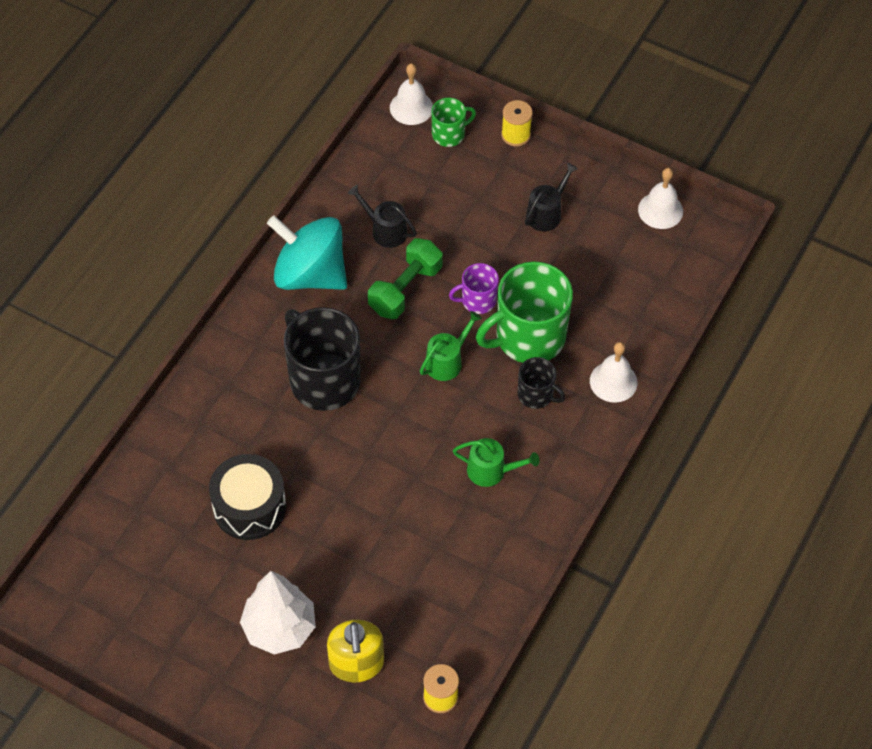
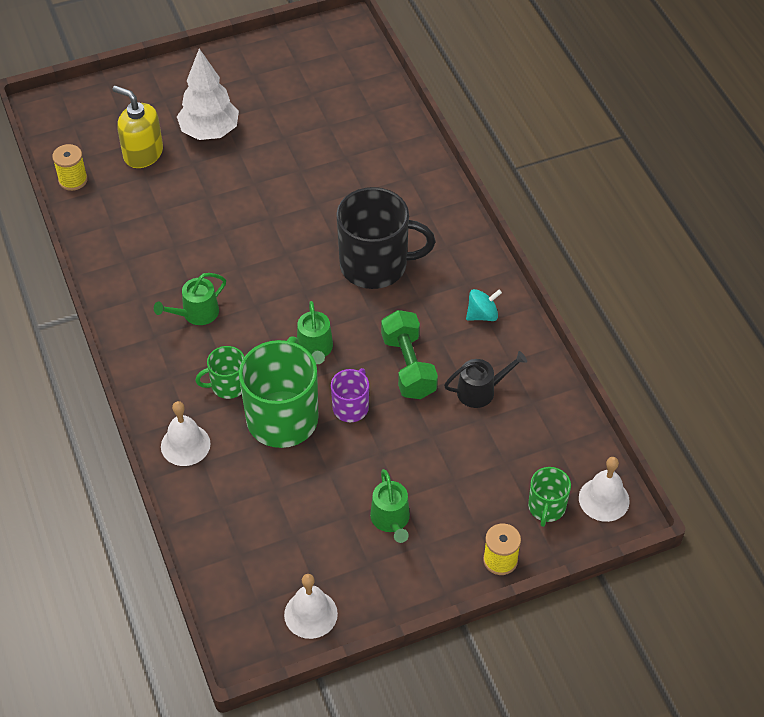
camera: 130 degrees right, 5 degrees down
black drum [209,454,286,540] -> none
turquoise spinning top [267,215,347,290] -> turquoise spinning top [466,289,502,321], size x0.43
black mug [518,357,565,409] -> green mug [195,346,244,399]
black watering can [525,163,578,231] -> green watering can [370,469,410,543]

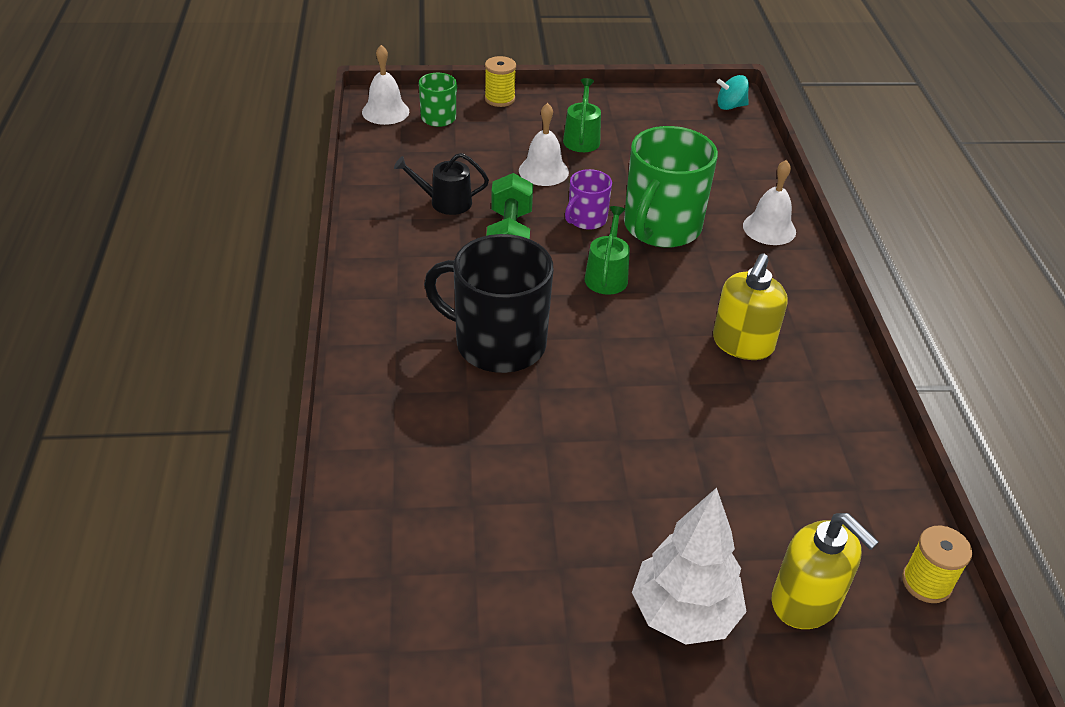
camera: 165 degrees left, 10 degrees down
green watering can [154,273,226,325] -> yellow soap dispenser [713,253,788,360]
green mug [195,346,244,399] -> none
white bell [284,574,338,639] -> white bell moved to [519,103,569,186]
turquoise spinning top [466,289,502,321] -> turquoise spinning top moved to [717,75,749,110]

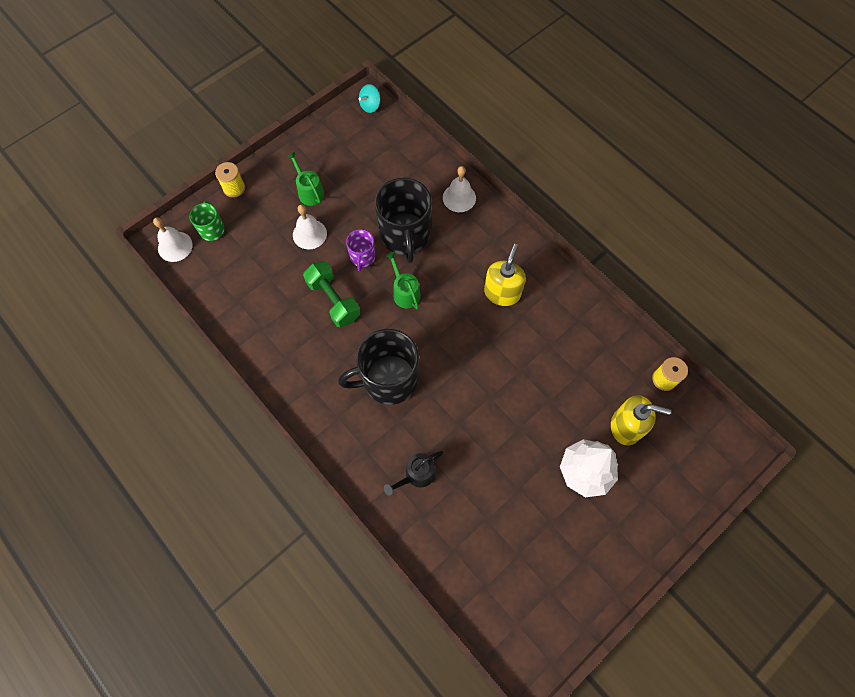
camera: 35 degrees left, 25 degrees up
black watering can [394,153,489,215] -> black watering can moved to [384,451,443,496]
green mug [624,126,718,248] -> black mug [375,178,432,263]
yellow soap dispenser [713,253,788,360] -> yellow soap dispenser turned 150 degrees counterclockwise [484,244,526,306]

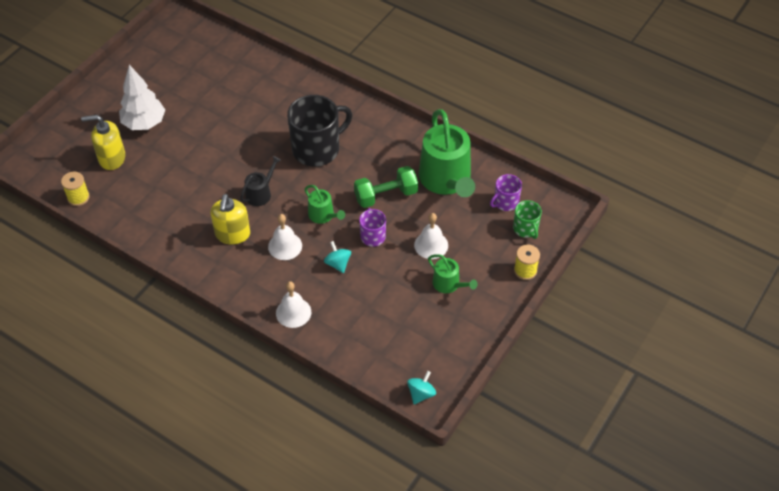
camera: 165 degrees right, 15 degrees down
white bell [153,217,193,262] -> white bell moved to [268,214,302,260]
green dumbbell [303,261,360,327] -> green dumbbell turned 60 degrees counterclockwise [354,166,418,208]
black mug [375,178,432,263] -> turquoise spinning top [324,241,351,273]
black watering can [384,451,443,496] -> black watering can moved to [240,156,281,206]
none -> green watering can [419,109,475,197]
none -> purple mug [490,174,522,211]

